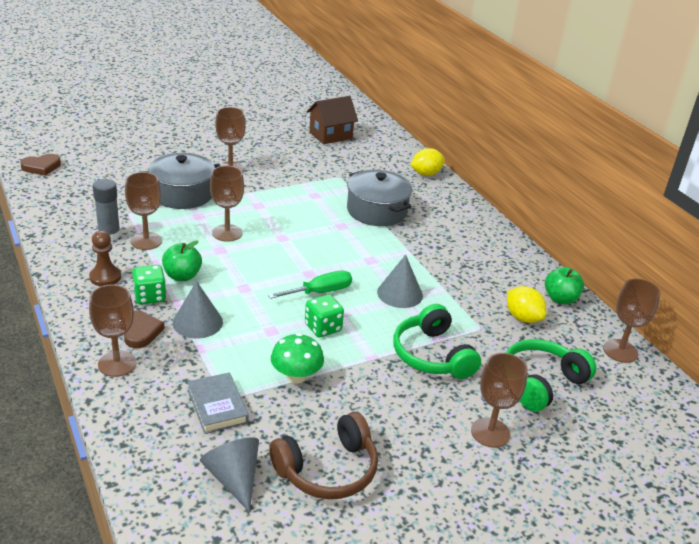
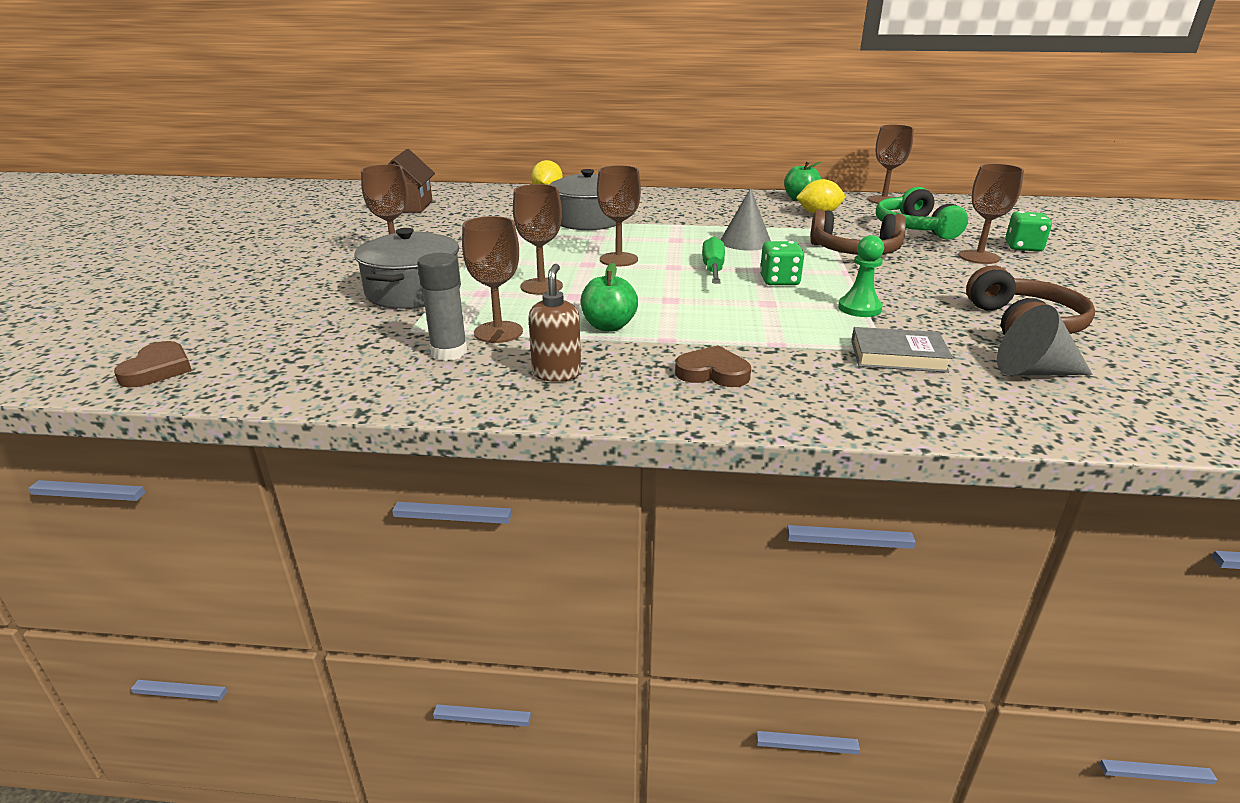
camera: 55 degrees left, 5 degrees down
brown pawn [89,230,121,286] -> brown soap dispenser [528,264,581,382]
brown goblet [89,285,137,377] -> brown goblet moved to [597,165,641,266]
green dice [132,265,166,305] -> green dice moved to [1005,211,1052,252]
grey cone [173,281,223,339] -> none
green mushroom [271,333,324,384] -> green pawn [838,235,884,317]
green headphones [393,304,481,379] -> brown headphones [810,210,906,255]

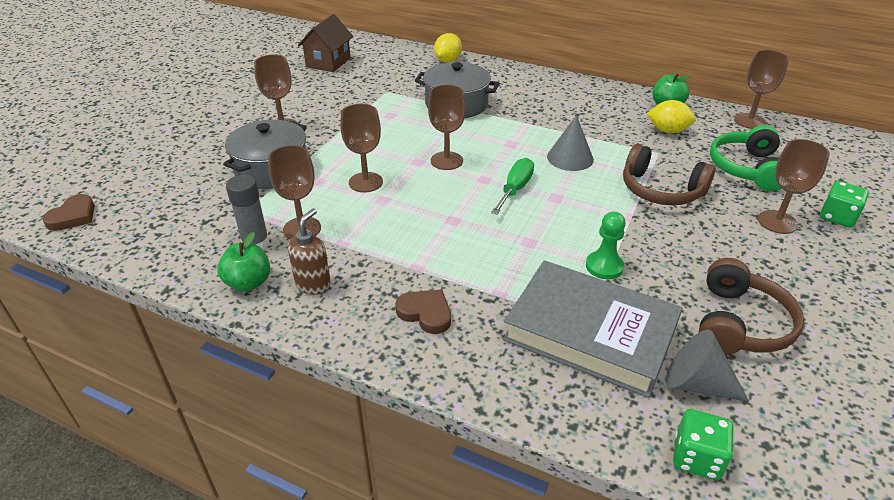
camera: 20 degrees right, 10 degrees up
green apple [581,263,638,331] -> green apple moved to [217,232,270,292]
green dice [760,241,804,285] -> green dice moved to [673,409,734,480]
grey book [851,327,953,373] -> grey book [503,260,682,398], size x1.99

